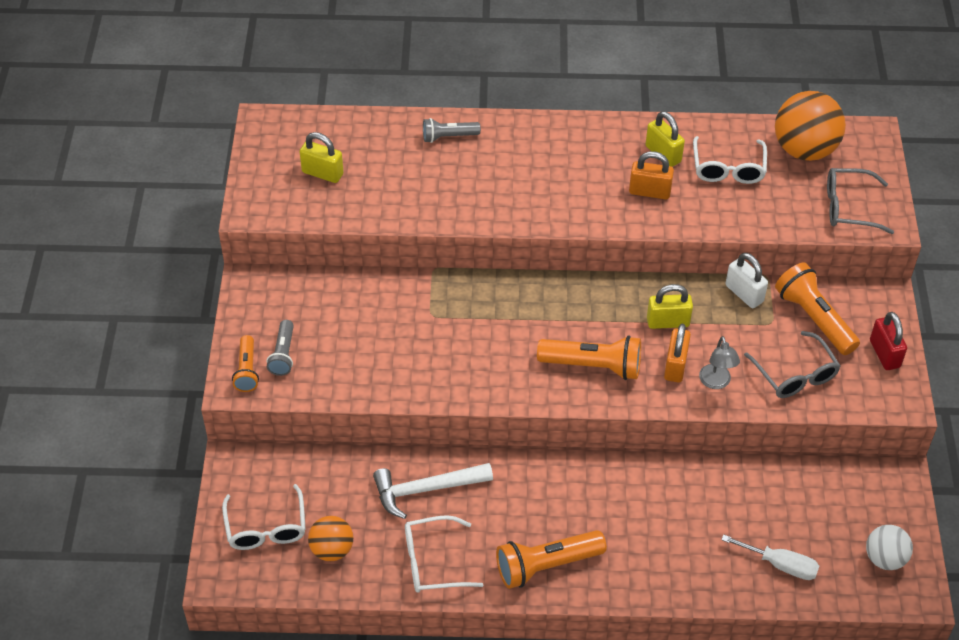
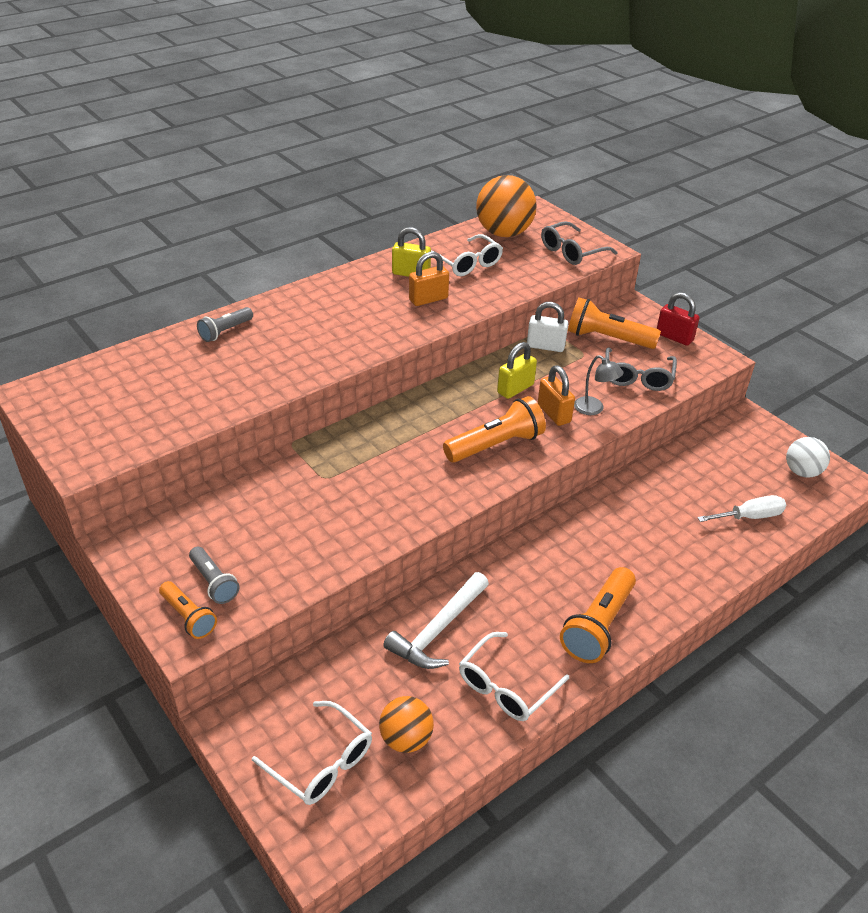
camera: 40 degrees left, 10 degrees down
yellow padlock [300,132,344,183] -> none
grey glasses [744,331,841,398] -> grey glasses turned 75 degrees clockwise [605,347,677,391]

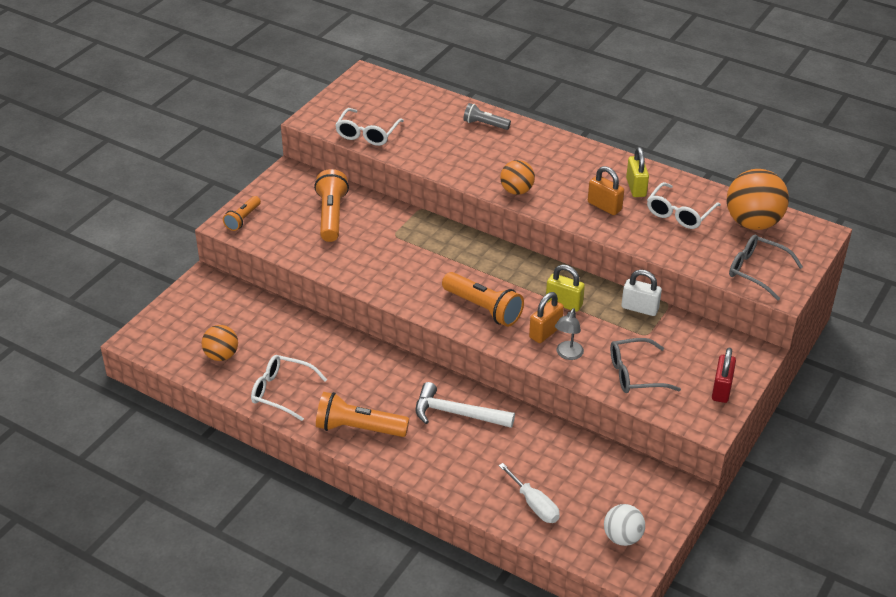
camera: 70 degrees right, 0 degrees up
grey flashlight [189,547,239,604] -> none
white glasses [252,701,372,805] -> white glasses moved to [335,108,404,146]
white hammer [383,572,489,669] -> white hammer moved to [415,382,515,428]
white padlock [527,302,568,352] -> white padlock turned 60 degrees counterclockwise [621,270,662,316]
orange flashlight [568,297,661,349] -> orange flashlight moved to [314,169,349,242]
none -> orange ball [500,160,535,195]

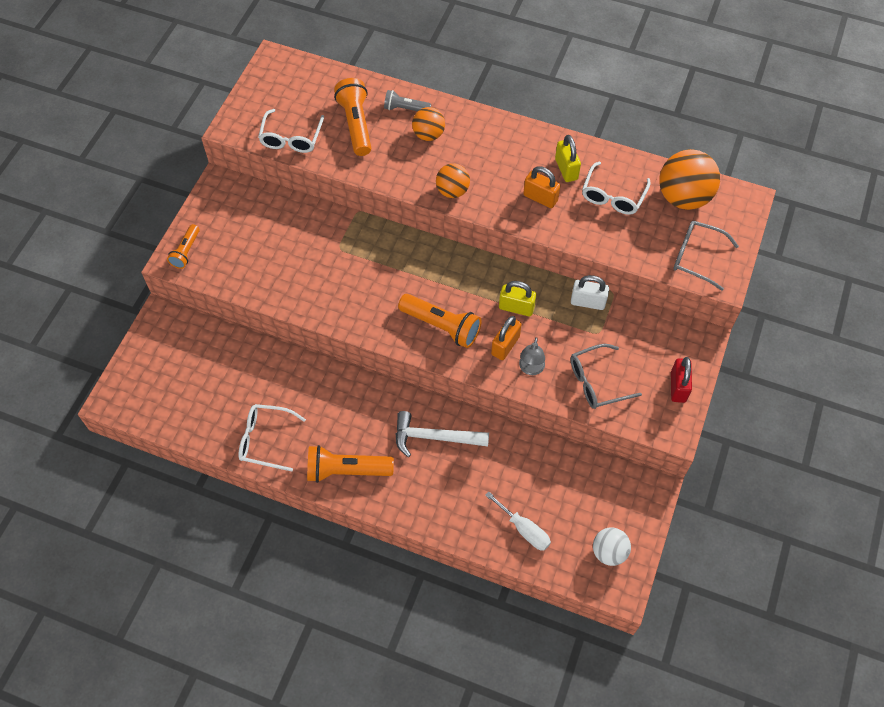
camera: 10 degrees left, 20 degrees up
orange ball [201,325,238,361] -> orange ball moved to [412,107,445,141]
orange flashlight [314,169,349,242] -> orange flashlight moved to [334,78,371,156]

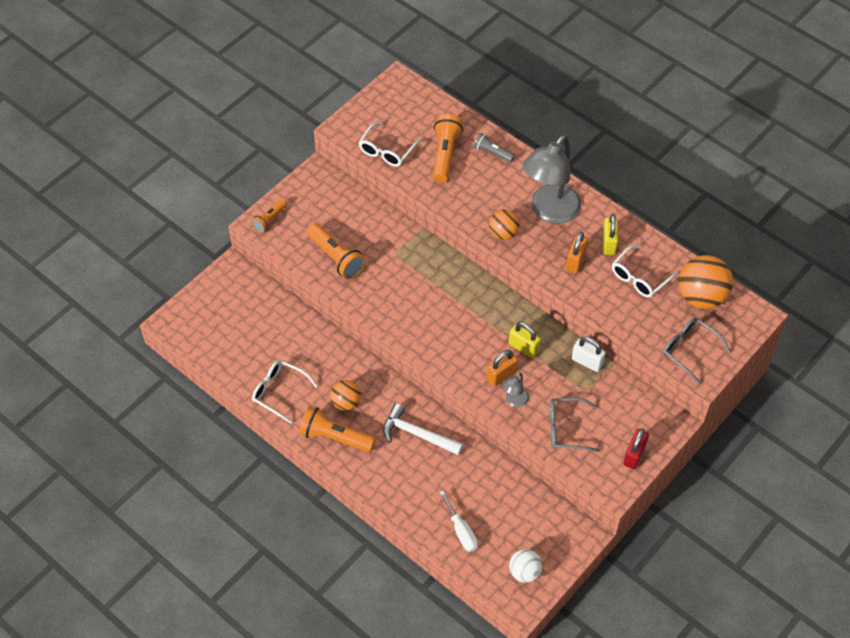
camera: 20 degrees right, 5 degrees down
orange flashlight [398,294,482,348] -> orange flashlight moved to [306,223,366,279]
orange ball [412,107,445,141] -> orange ball moved to [330,380,361,411]
orange padlock [523,166,561,208] -> orange padlock turned 60 degrees clockwise [566,232,588,273]
none -> grey lamp [523,135,581,224]

